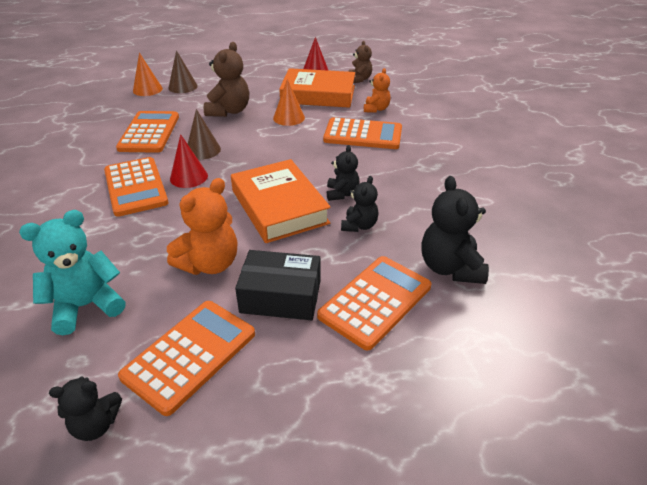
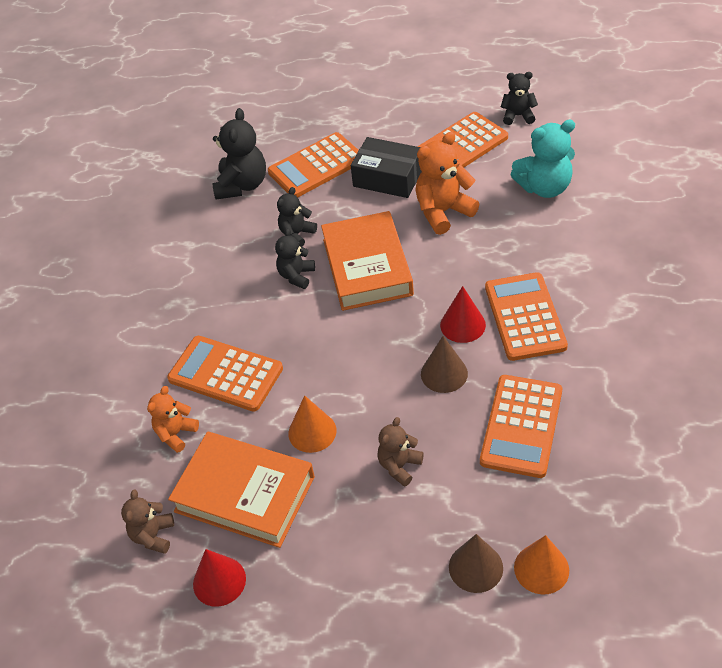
camera: 160 degrees left, 10 degrees up
brown teddy bear [204,42,249,117] -> brown teddy bear [377,417,424,487], size x0.61

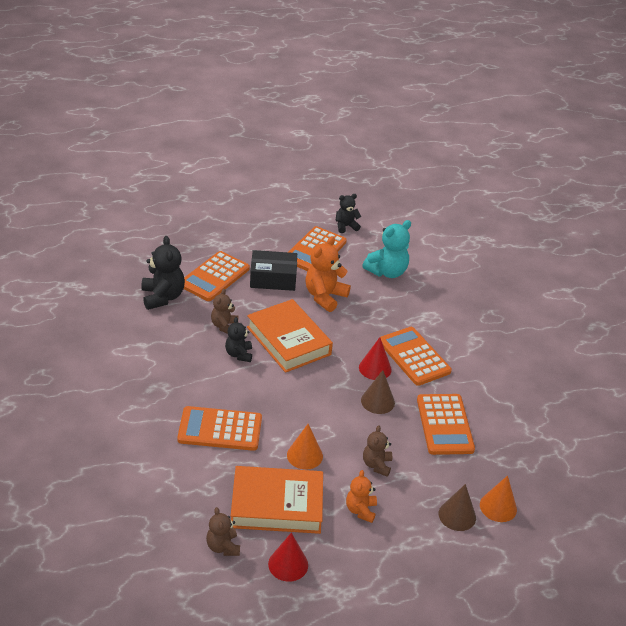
camera: 30 degrees left, 10 degrees down
orange teddy bear [147,386,199,453] -> orange teddy bear moved to [346,470,377,523]
black teddy bear [277,187,317,247] -> brown teddy bear [211,289,238,334]

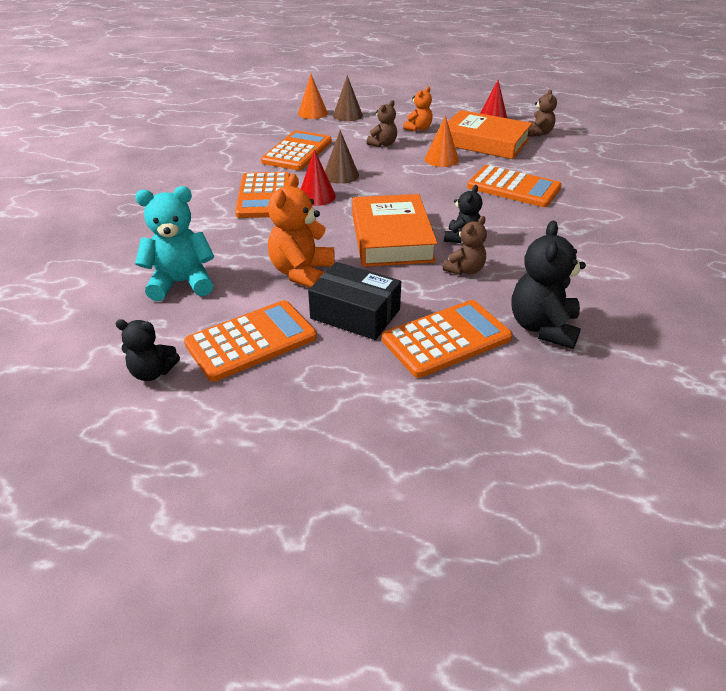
camera: 150 degrees left, 0 degrees up
orange teddy bear [305,236,351,312] -> orange teddy bear turned 135 degrees clockwise [268,174,335,288]

